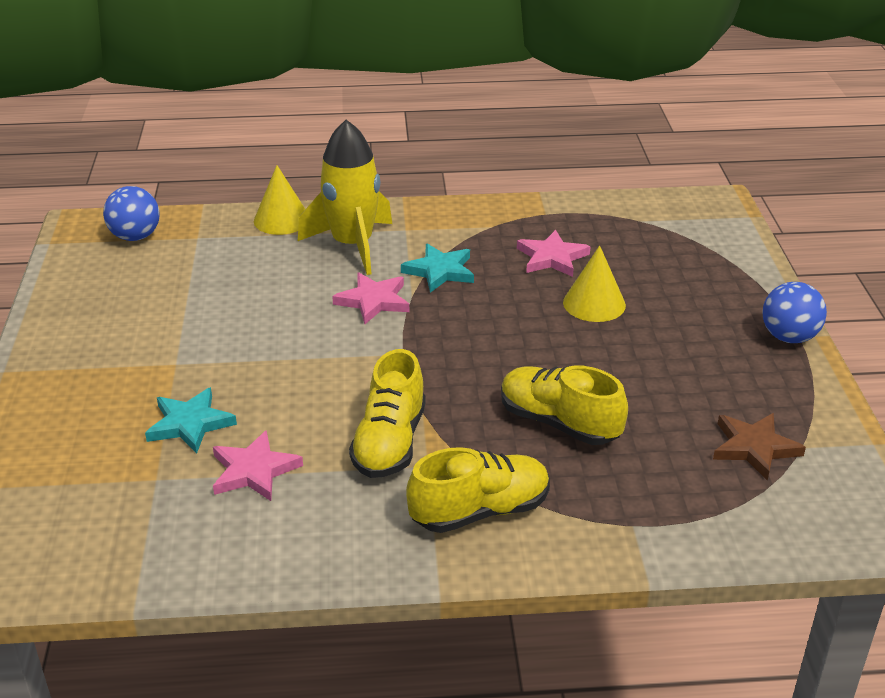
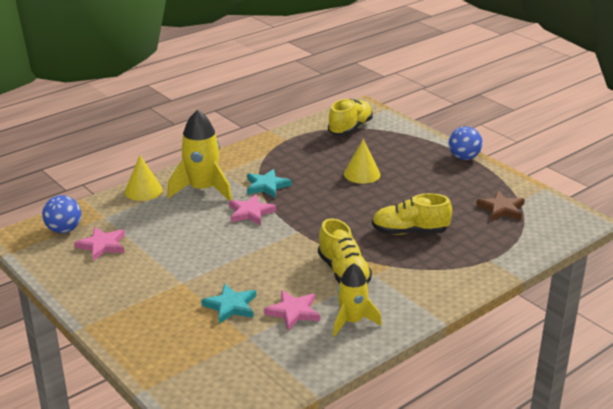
camera: 35 degrees left, 5 degrees down
yellow shoe [406,447,550,533] -> yellow shoe moved to [328,99,373,135]
pink star [517,230,591,277] -> pink star moved to [74,227,125,261]
none -> yellow rocket [333,263,382,336]

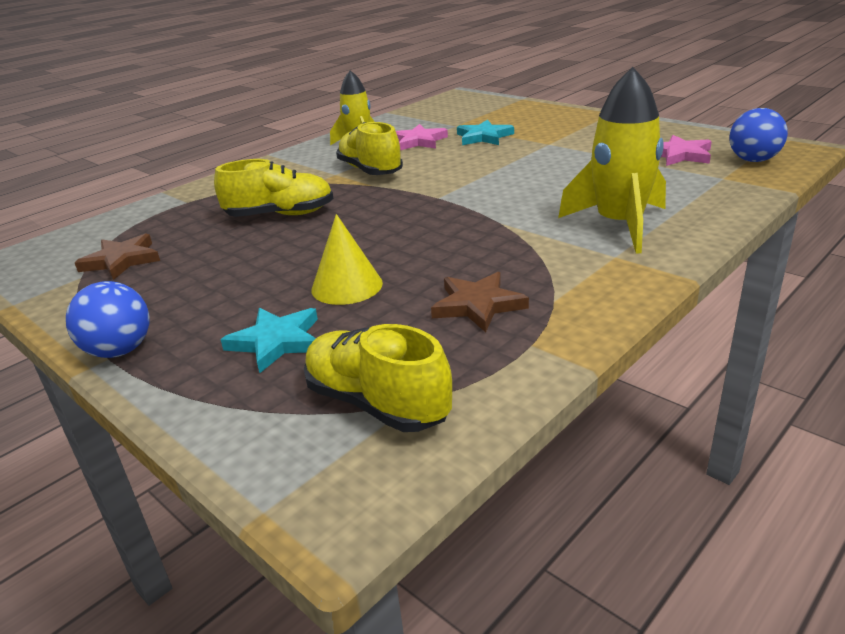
camera: 175 degrees right, 0 degrees up
yellow cone [125,155,163,201] -> none
pink star [229,194,276,225] -> none
turquoise star [247,169,292,198] -> turquoise star moved to [220,308,318,373]
yellow shoe [328,99,373,135] -> yellow shoe turned 105 degrees clockwise [304,324,452,432]
none -> brown star [431,272,529,332]

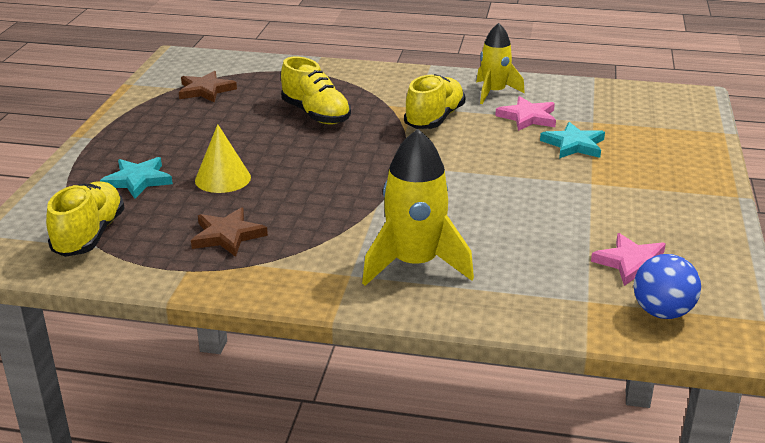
camera: 55 degrees right, 0 degrees up
blue ball [66,281,149,358] -> none

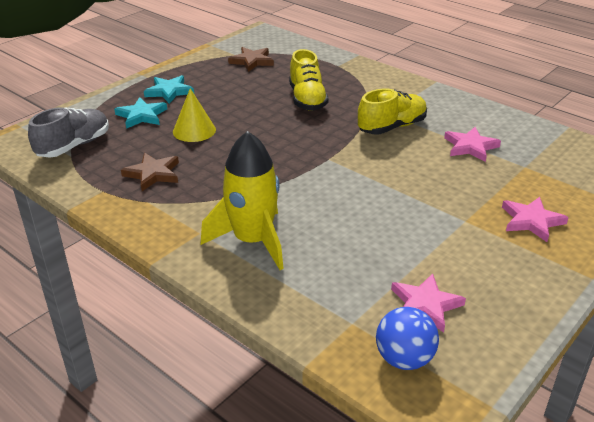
camera: 30 degrees right, 5 degrees up
yellow shoe [46,181,125,257] -> grey shoe [28,107,109,158]
yellow rocket [476,23,525,104] -> none
turquoise star [540,122,605,159] -> turquoise star moved to [144,75,194,104]
none -> pink star [502,197,569,242]

